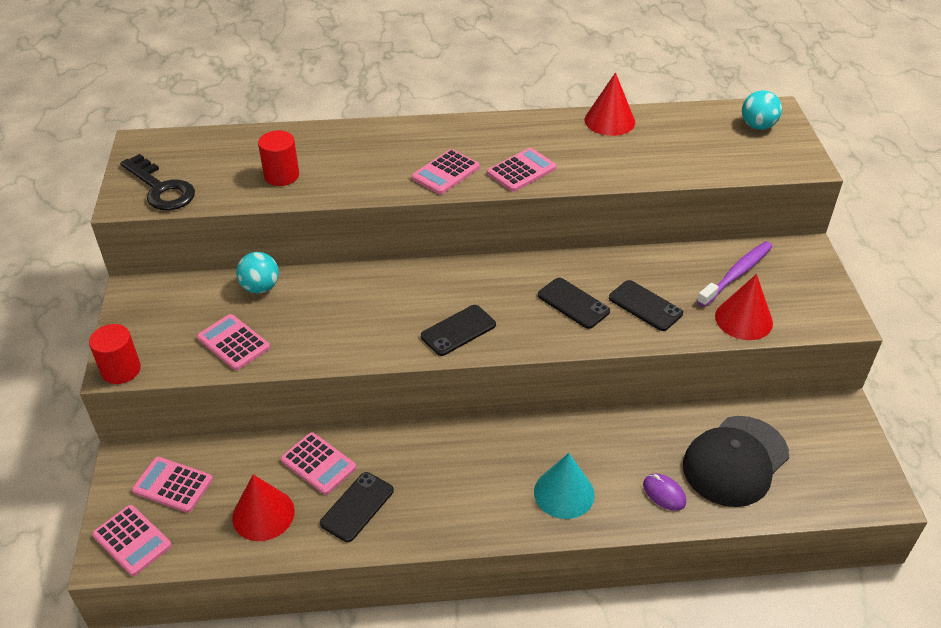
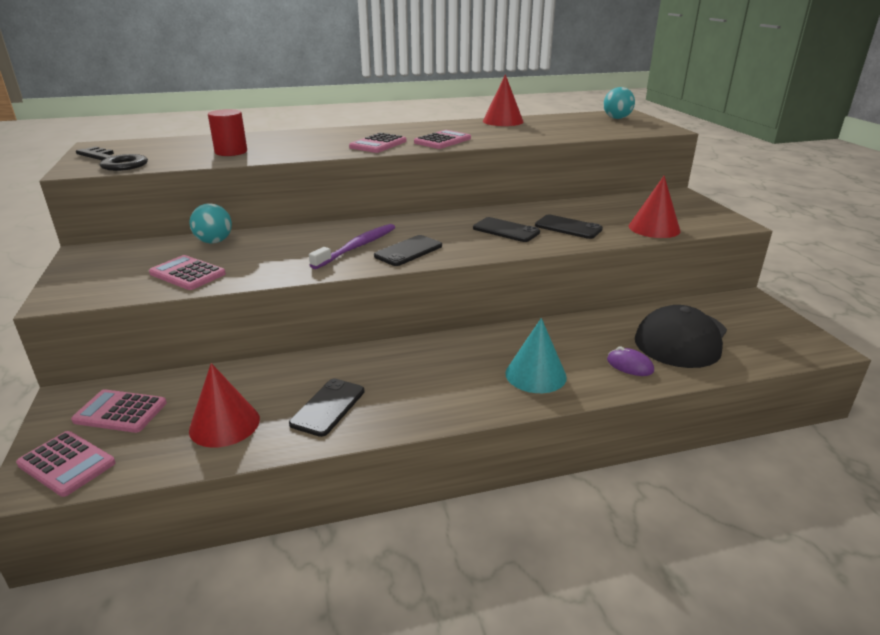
camera: 10 degrees left, 15 degrees down
red cylinder [89,324,141,384] -> none
pink calculator [281,432,357,495] -> none
purple toothbrush [697,241,773,307] -> purple toothbrush moved to [309,224,395,269]

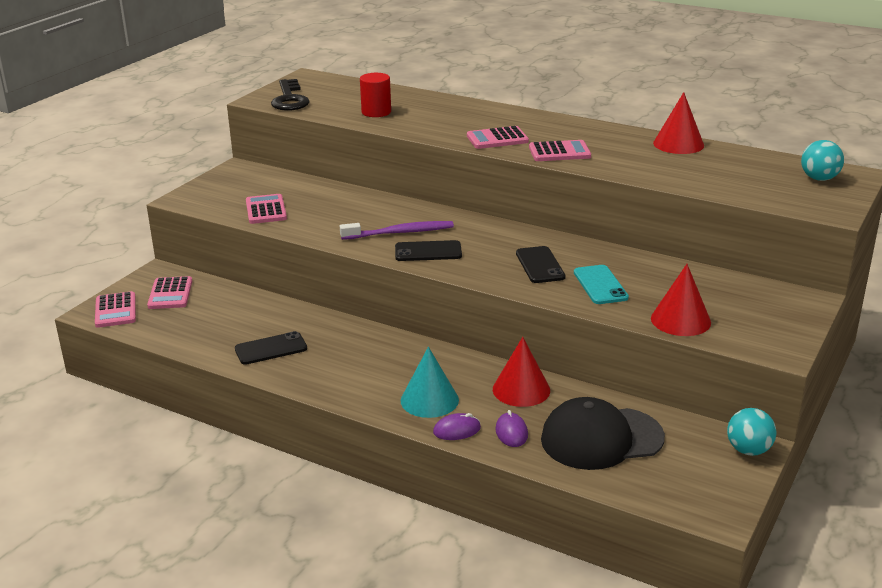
camera: 45 degrees right, 0 degrees up
pink calculator [71,389,167,433] -> pink calculator turned 150 degrees counterclockwise [147,276,192,309]
turquoise ball [189,203,232,244] -> turquoise ball moved to [727,408,776,456]
red cone [189,363,260,448] -> red cone moved to [493,337,550,407]
black phone [535,215,603,239] -> turquoise phone [574,265,629,304]
none -> purple mouse [433,413,481,440]

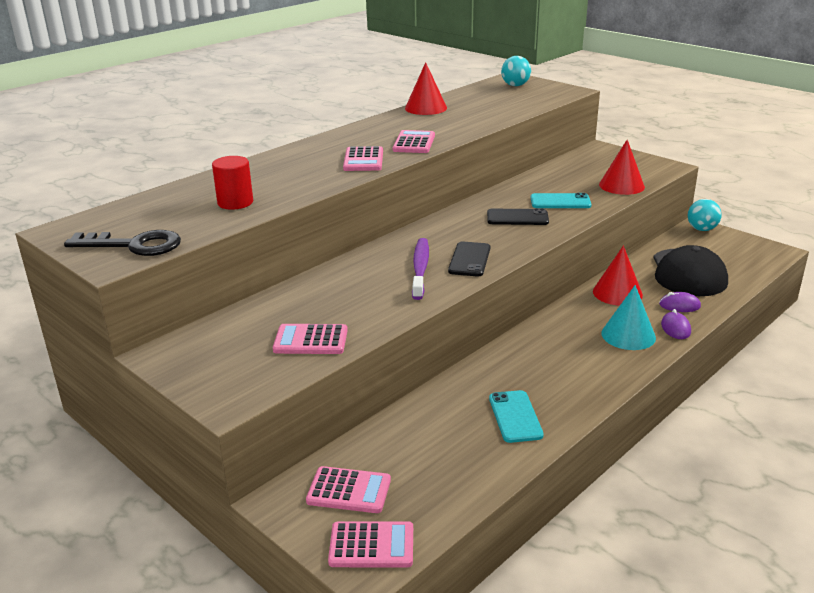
camera: 75 degrees left, 0 degrees up
black phone [235,331,307,365] -> turquoise phone [489,390,544,443]

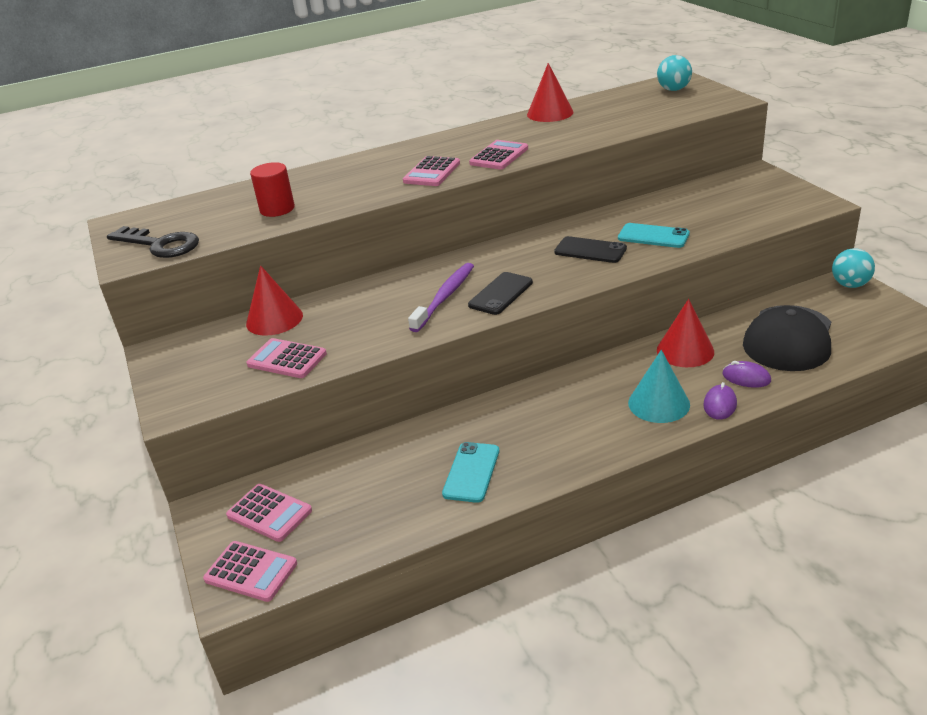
camera: 25 degrees right, 5 degrees up
red cone [599,140,645,195] -> red cone moved to [246,265,303,336]

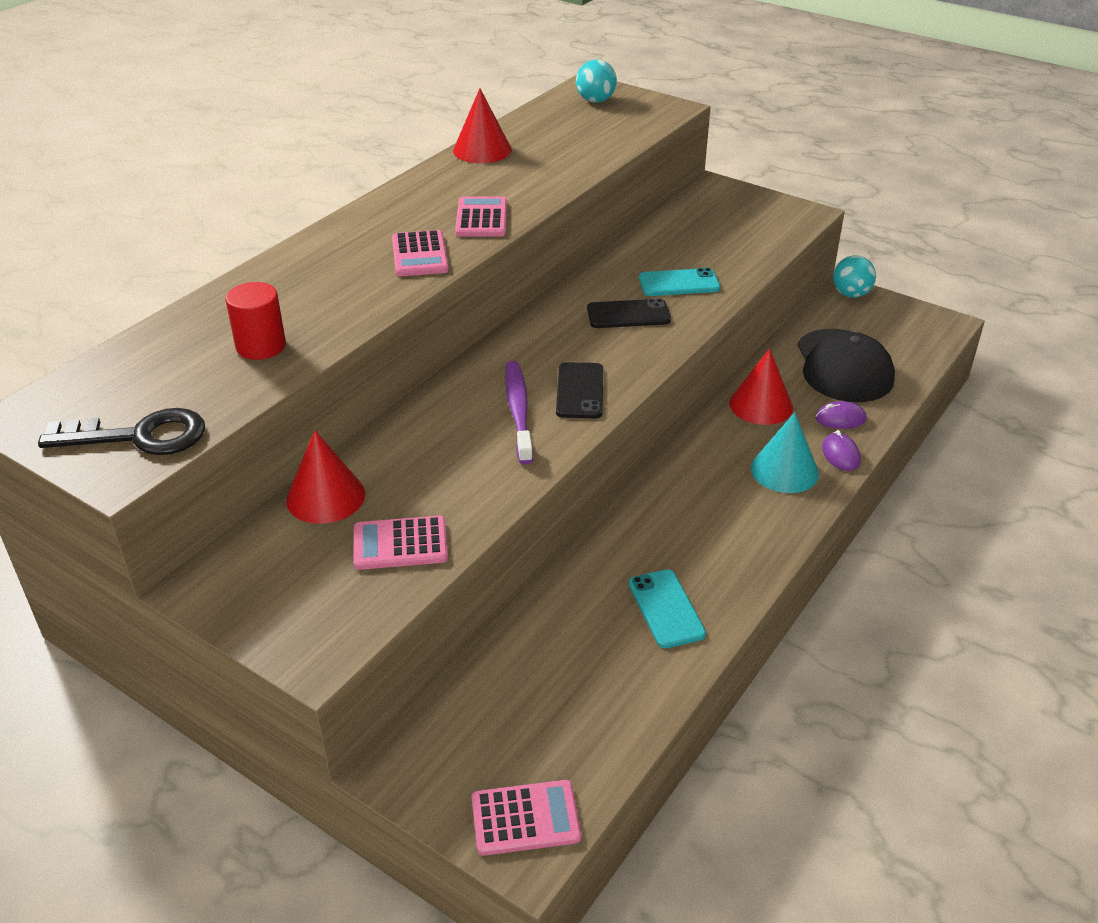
camera: 35 degrees left, 5 degrees up
pink calculator [226,484,312,542] -> none

